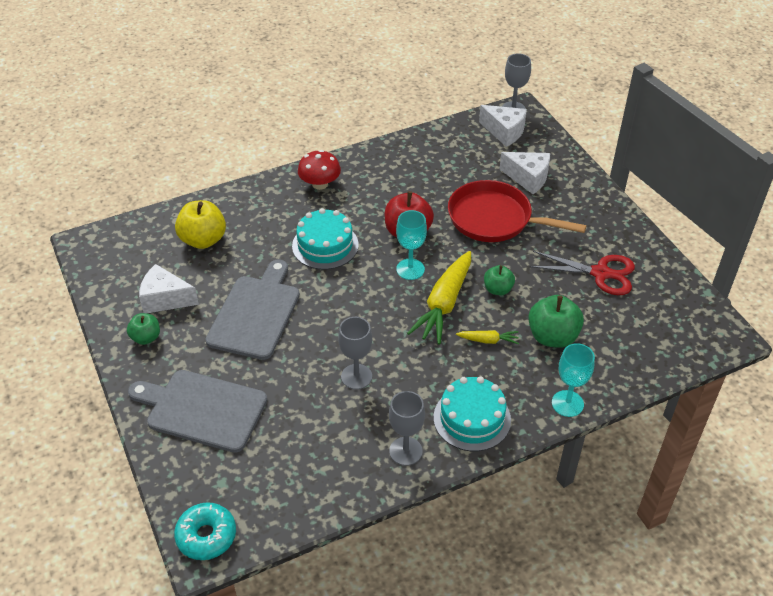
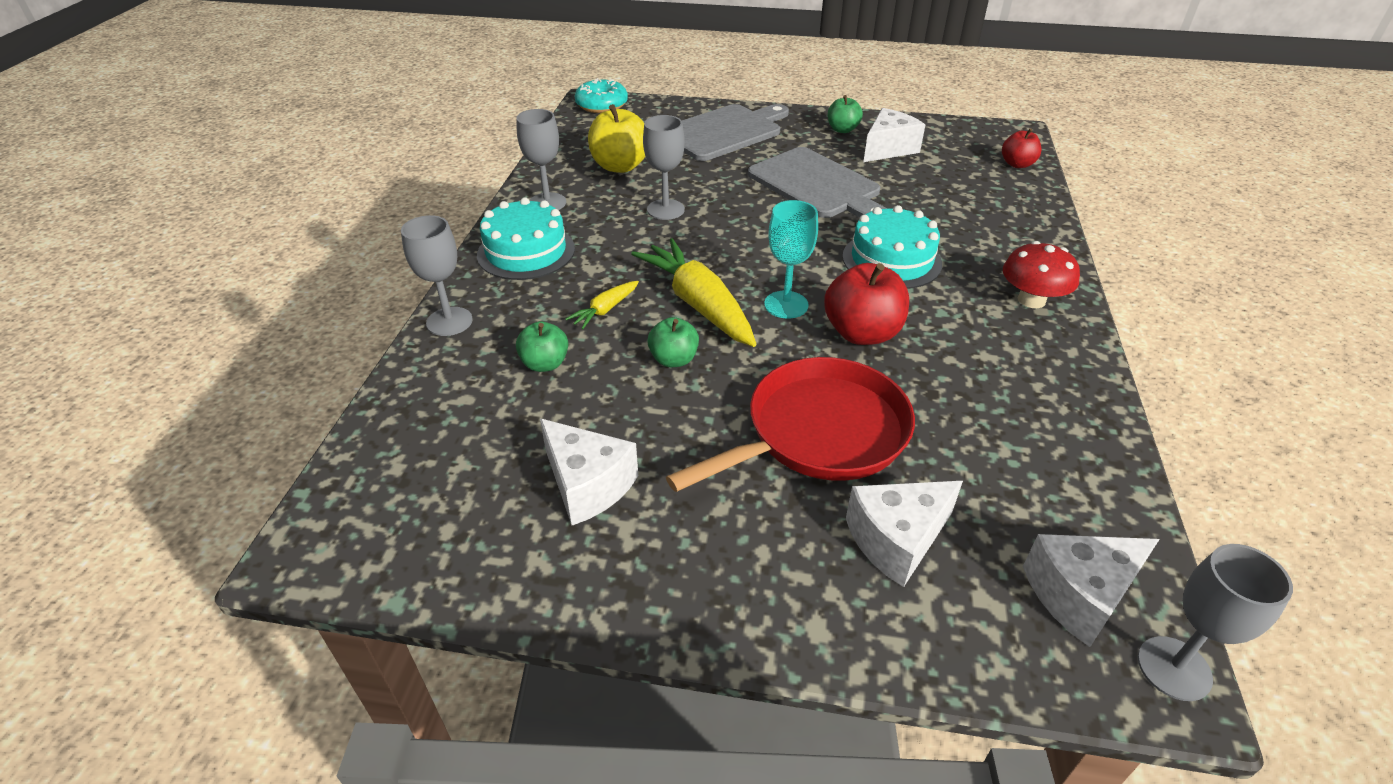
camera: 125 degrees right, 5 degrees down
yellow apple [175,200,226,249] -> yellow apple moved to [588,104,646,173]
green apple [528,295,584,348] -> green apple [516,321,568,372], size x0.60
red scissors [529,251,635,295] -> white cheese [540,419,638,525]
turquoise goblet [552,343,595,417] -> grey goblet [401,215,473,336]
none -> red apple [1002,128,1042,168]

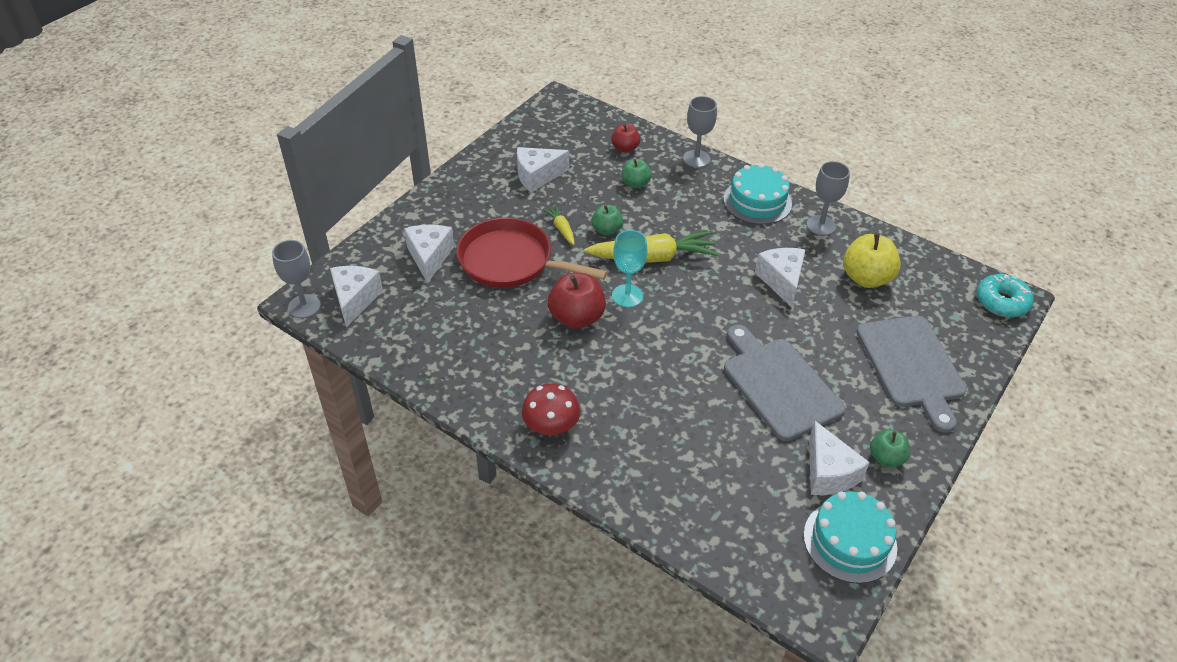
camera: 115 degrees right, 5 degrees up
yellow carrot [565,281,639,329] -> yellow carrot moved to [542,205,575,245]
grey goblet [643,115,685,220] -> white cheese [755,248,805,307]
red pan [666,357,915,492] -> red pan turned 120 degrees clockwise [457,218,607,288]
grey cutting board [748,147,887,218] -> grey cutting board turned 75 degrees clockwise [724,325,845,441]
turquoise cake [842,205,942,289] -> turquoise cake moved to [804,491,897,584]
red apple [1002,128,1042,168] -> red apple moved to [611,124,640,153]

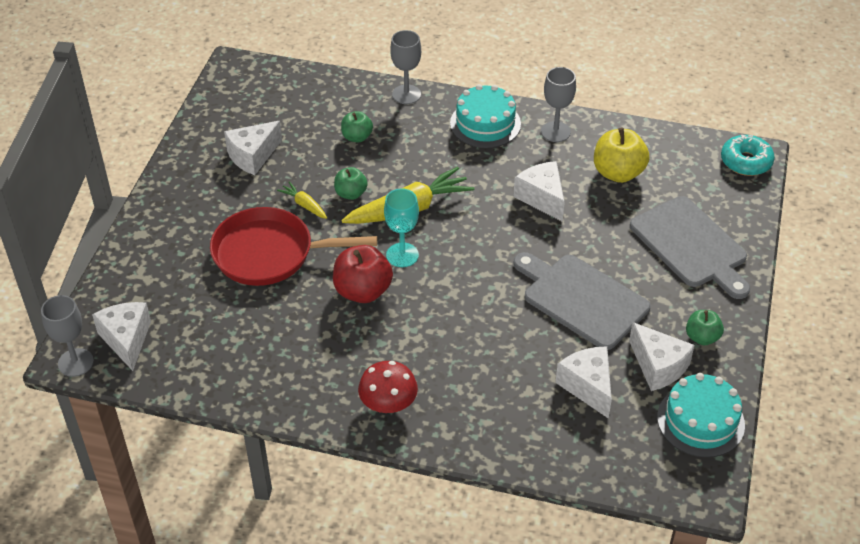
camera: 20 degrees left, 0 degrees up
white cheese [404,225,454,283] -> white cheese moved to [555,346,612,419]
red apple [611,124,640,153] -> none

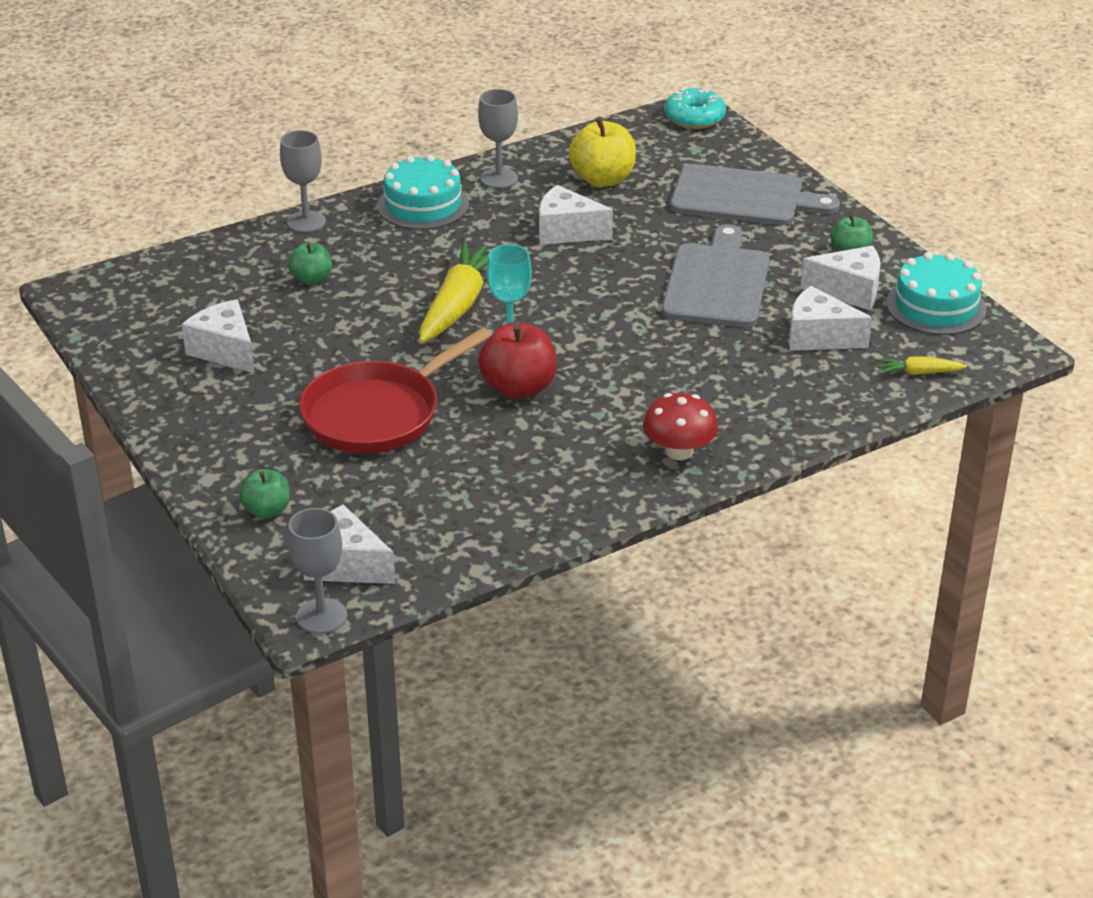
camera: 45 degrees left, 10 degrees down
white cheese [224,121,282,175] -> white cheese turned 135 degrees clockwise [182,299,255,374]
yellow carrot [277,181,327,219] -> yellow carrot moved to [876,356,967,375]
green apple [334,167,368,200] -> green apple moved to [239,469,290,519]
grey cutting board [513,252,651,350] -> grey cutting board turned 105 degrees clockwise [662,224,770,327]

